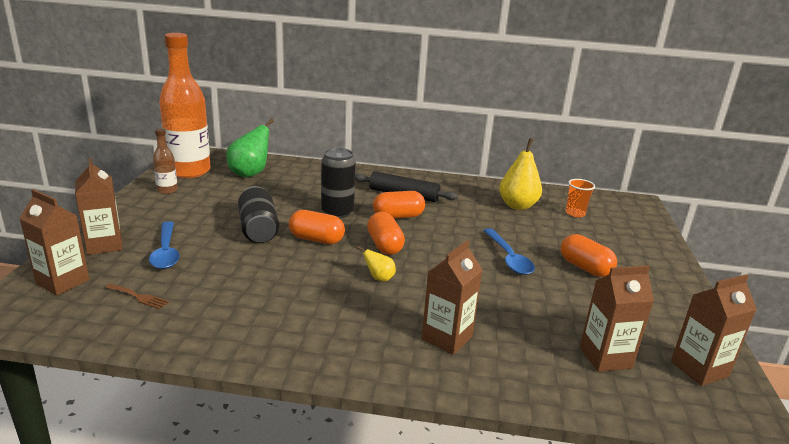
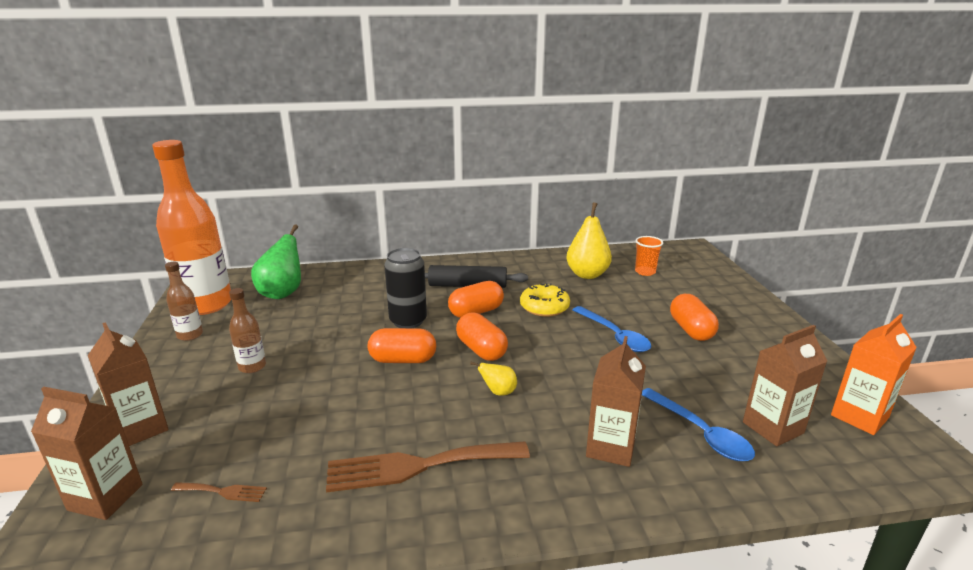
camera: 15 degrees left, 0 degrees up
blue spoon [149,221,180,269] -> blue spoon moved to [642,388,755,461]
black can [238,186,279,243] -> none
orange capsule [561,234,617,277] -> orange capsule turned 45 degrees clockwise [670,294,719,341]
brown carton [671,274,757,386] -> orange carton [831,314,917,435]
none -> brown bottle [229,288,266,373]
none -> brown fork [326,441,530,492]
none -> yellow donut [520,283,570,317]

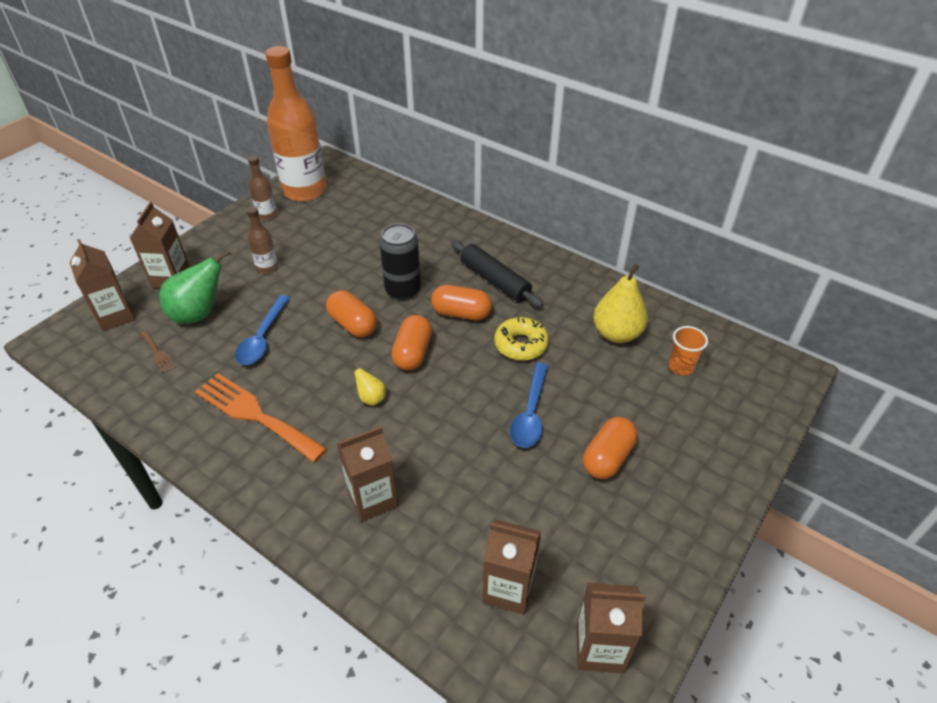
camera: 45 degrees right, 20 degrees up
green pear [251,224,301,299] -> green pear moved to [159,249,231,324]
brown fork [326,441,530,492] -> orange fork [195,373,327,462]
blue spoon [642,388,755,461] -> blue spoon moved to [235,295,290,365]
orange carton [831,314,917,435] -> brown carton [576,583,646,673]

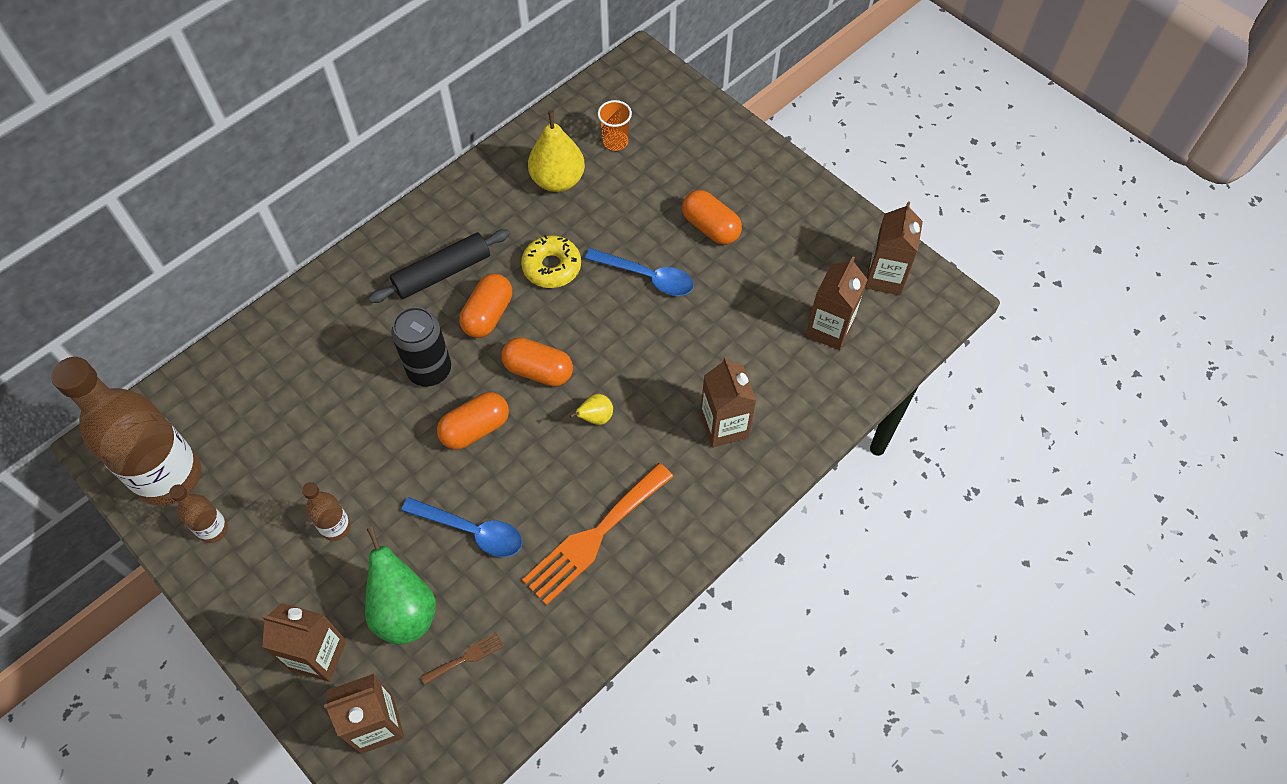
camera: 80 degrees left, 15 degrees up
orange bottle [265,46,326,202] -> brown bottle [51,357,201,506]

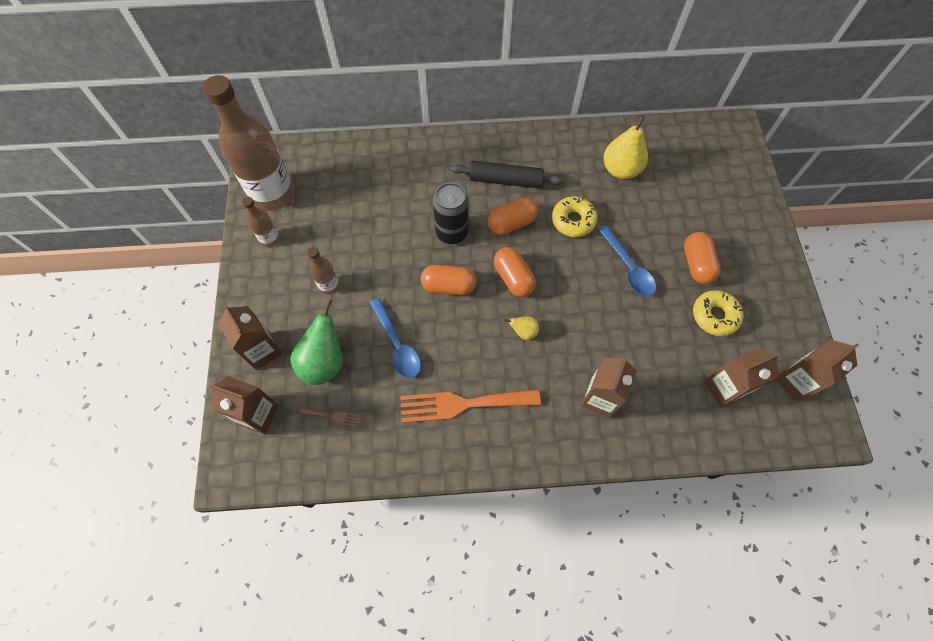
camera: 40 degrees right, 5 degrees up
orange cup [598,100,632,151] -> none
none -> yellow donut [693,290,744,336]

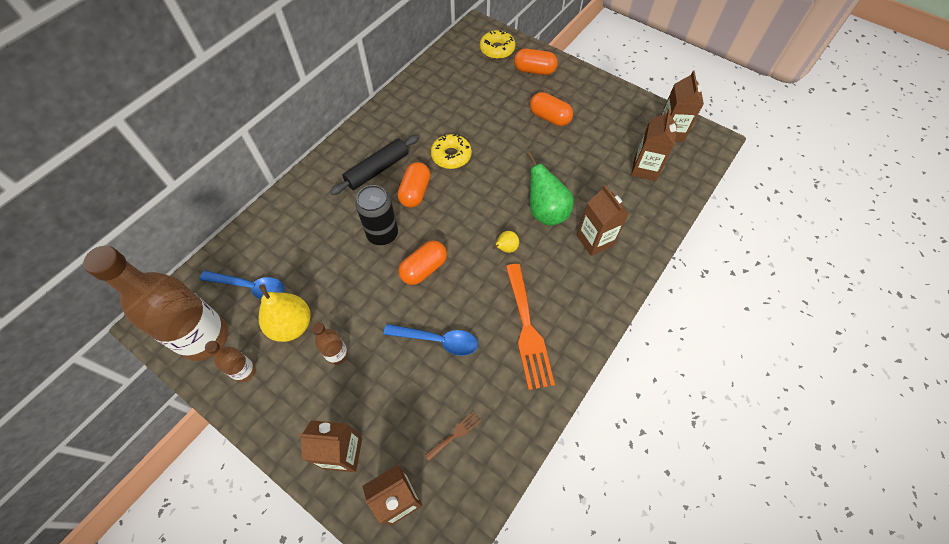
camera: 50 degrees left, 5 degrees down
green pear [290,299,343,385] -> green pear moved to [527,152,574,226]
orange fork [400,389,541,423] -> orange fork turned 45 degrees counterclockwise [506,264,555,390]
orange capsule [494,247,536,297] -> orange capsule moved to [514,49,558,75]
blue spoon [598,225,656,297] -> blue spoon moved to [200,271,285,299]
yellow pear [604,116,648,179] -> yellow pear moved to [259,284,311,342]
yellow donut [693,290,744,336] -> yellow donut moved to [480,30,515,59]

